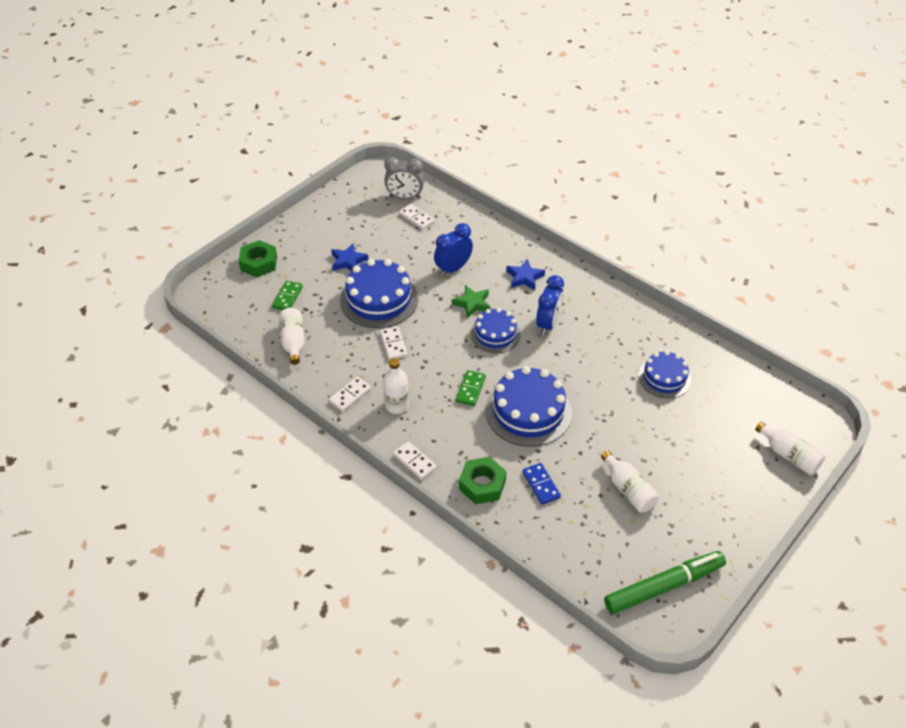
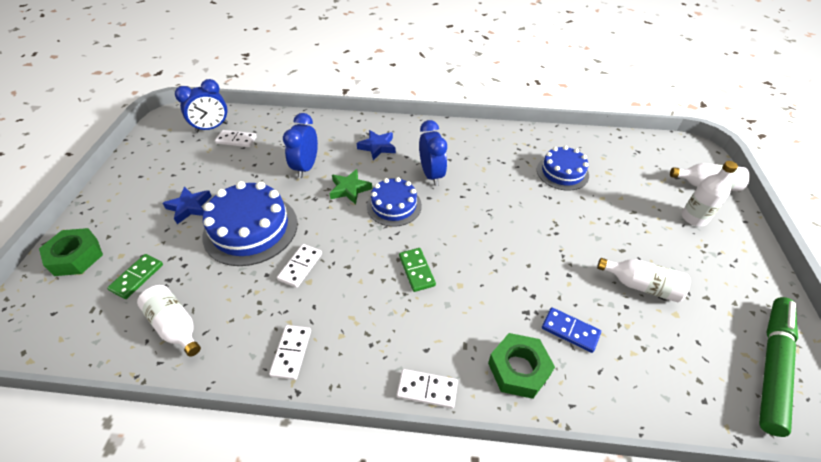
camera: 35 degrees left, 0 degrees up
green domino [272,281,303,310] -> green domino turned 45 degrees clockwise [107,254,163,299]
white domino [380,326,408,360] -> white domino turned 75 degrees clockwise [277,244,322,288]
white bottle [383,358,409,414] -> white bottle moved to [681,161,738,226]
grey clock [384,157,424,199] -> blue clock [175,79,228,133]
blue cake [485,366,572,447] -> none

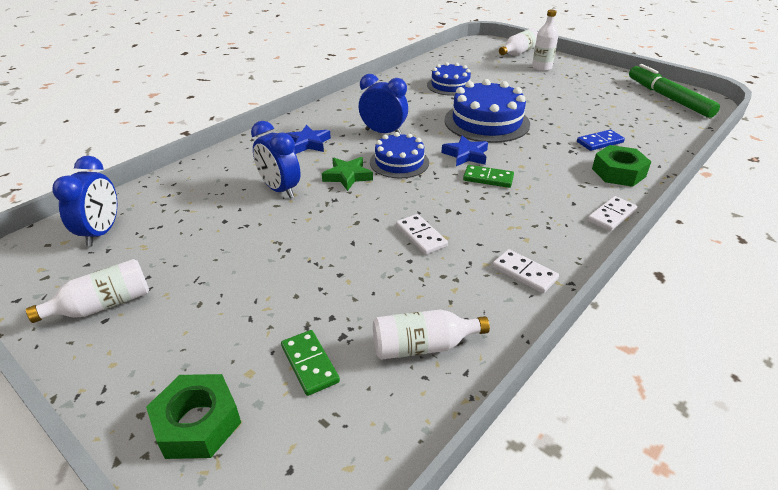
camera: 55 degrees left, 10 degrees down
blue star [163,187,212,224] -> blue star moved to [442,135,488,166]
blue cake [202,181,298,266] -> blue cake moved to [444,79,530,143]
white domino [215,130,257,147] -> none
white bottle [597,258,690,302] -> white bottle moved to [26,259,149,323]

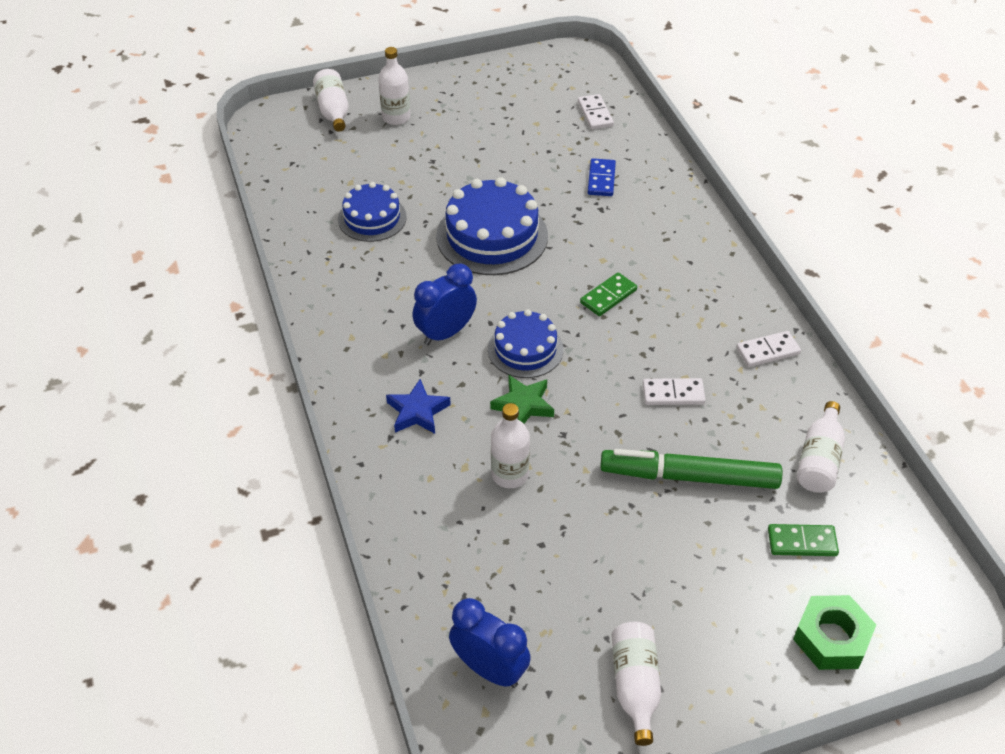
camera: 60 degrees left, 10 degrees up
blue clock [251,121,301,198] -> white bottle [491,403,530,488]
blue star [442,135,488,166] -> none
white domino [588,196,637,231] -> white domino moved to [578,94,614,129]
green nut [592,145,651,187] -> none
green marker [629,64,720,118] -> green marker moved to [600,449,782,489]

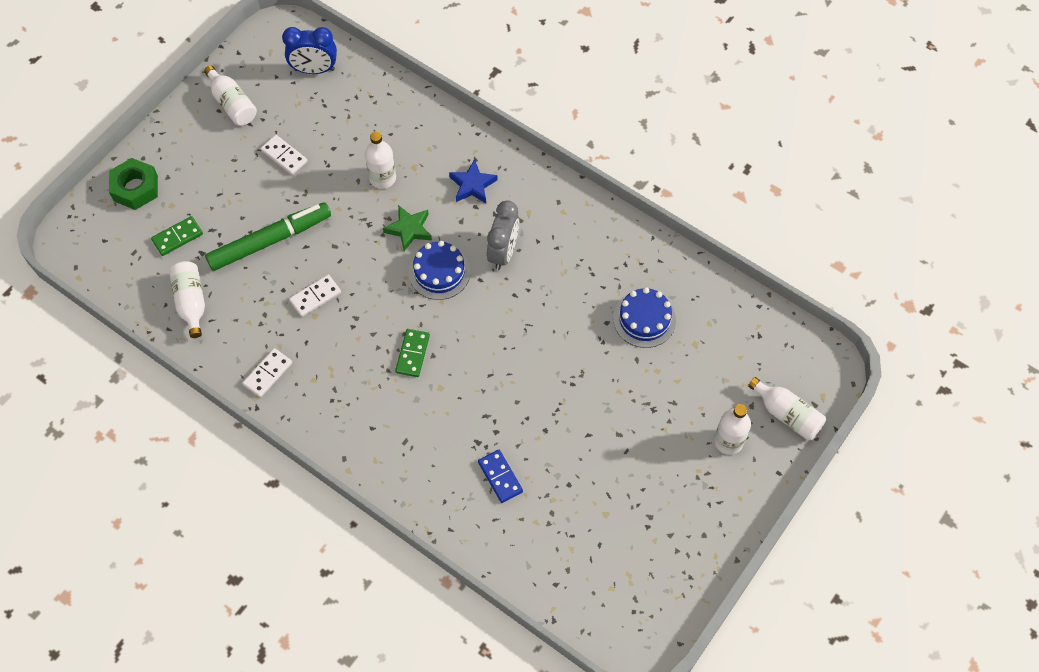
camera: 145 degrees right, 15 degrees up
blue clock [413,264,477,345] -> grey clock [487,200,519,270]
blue cake [436,177,548,275] -> none
white domino [578,94,614,129] -> white domino moved to [261,135,307,175]

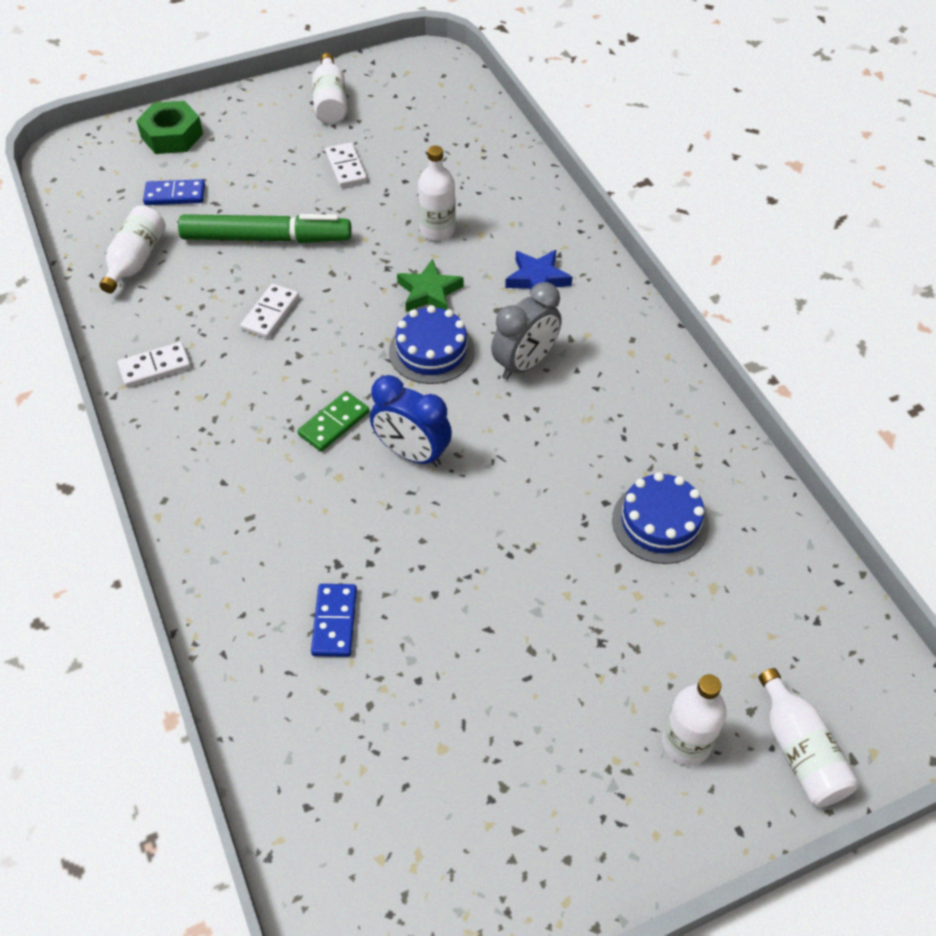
camera: 30 degrees right, 10 degrees down
green domino [151,216,203,256] -> blue domino [143,179,205,205]
blue clock [282,27,337,74] -> blue clock moved to [370,375,452,467]
white domino [289,275,341,317] -> white domino turned 60 degrees counterclockwise [240,284,299,338]

